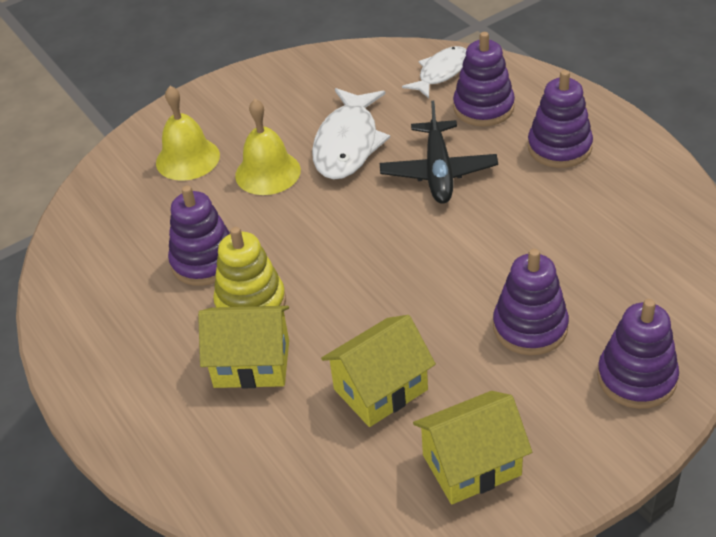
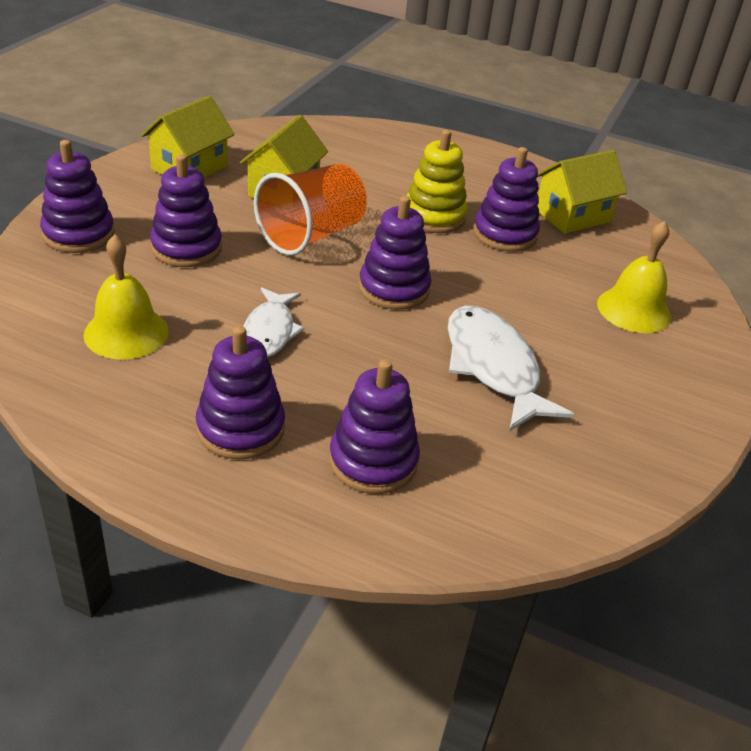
camera: 140 degrees right, 5 degrees down
yellow house [198,306,289,388] -> yellow house moved to [537,150,627,234]
yellow bell [235,99,301,195] -> yellow bell moved to [84,234,169,359]
black plane [380,101,498,204] -> none
white fish [402,46,467,98] -> white fish moved to [243,287,304,358]
none -> orange cup [254,164,367,255]
none -> purple stacking toy [359,196,432,310]

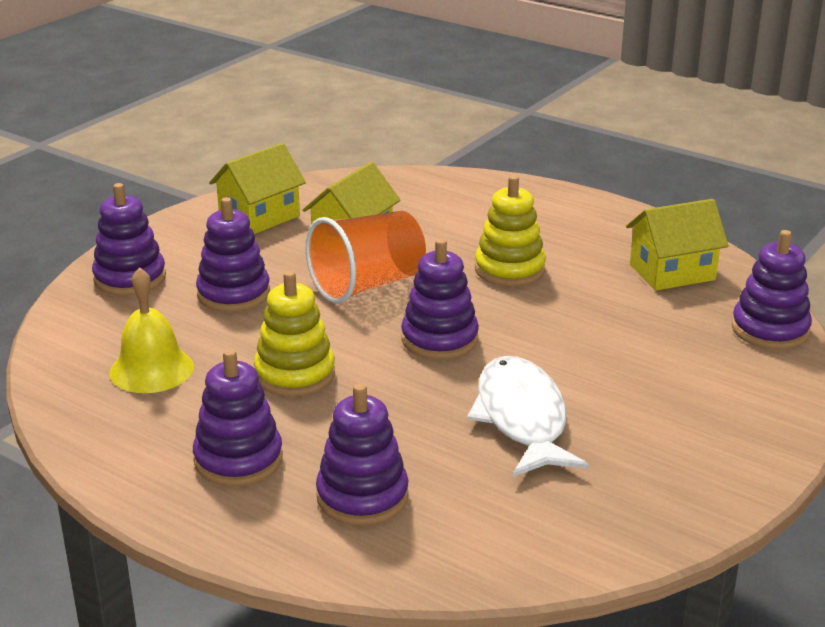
camera: 15 degrees right, 10 degrees down
white fish [243,287,304,358] -> yellow stacking toy [254,271,335,397]
purple stacking toy [473,147,540,252] -> purple stacking toy moved to [732,230,812,350]
yellow bell [597,221,671,333] -> none

